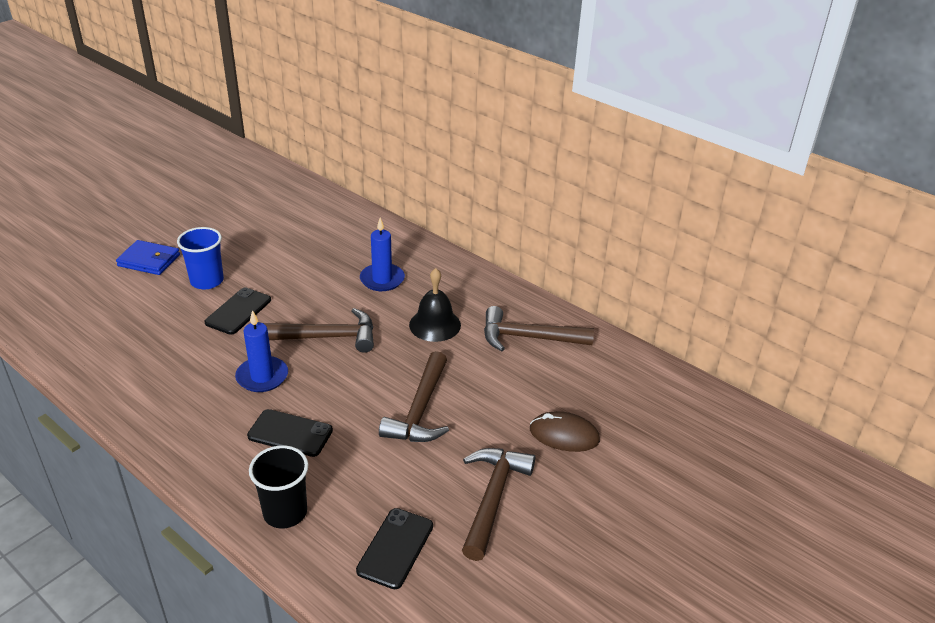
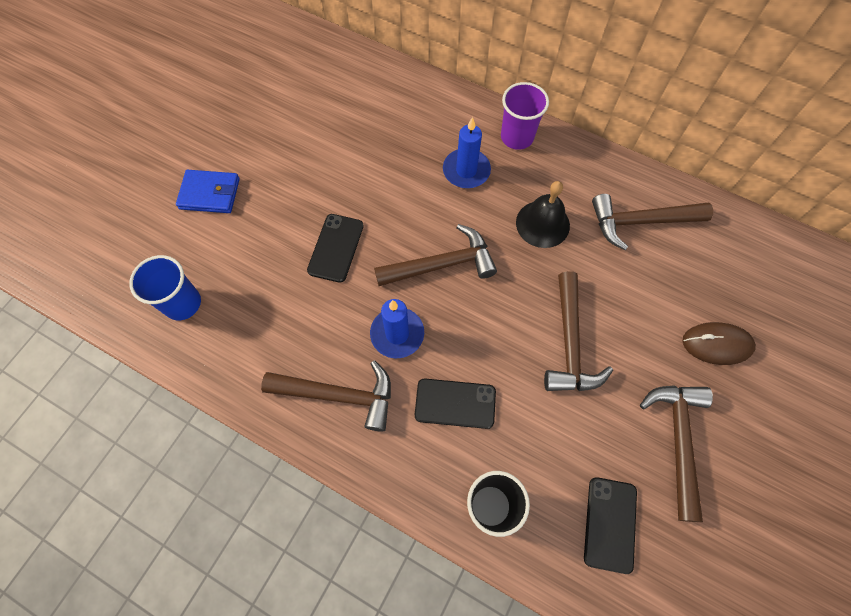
camera: 10 degrees left, 30 degrees up
blue cup [177,227,224,289] -> blue cup moved to [129,255,201,320]
none -> brown hammer [261,361,391,432]
none -> purple cup [501,82,549,150]

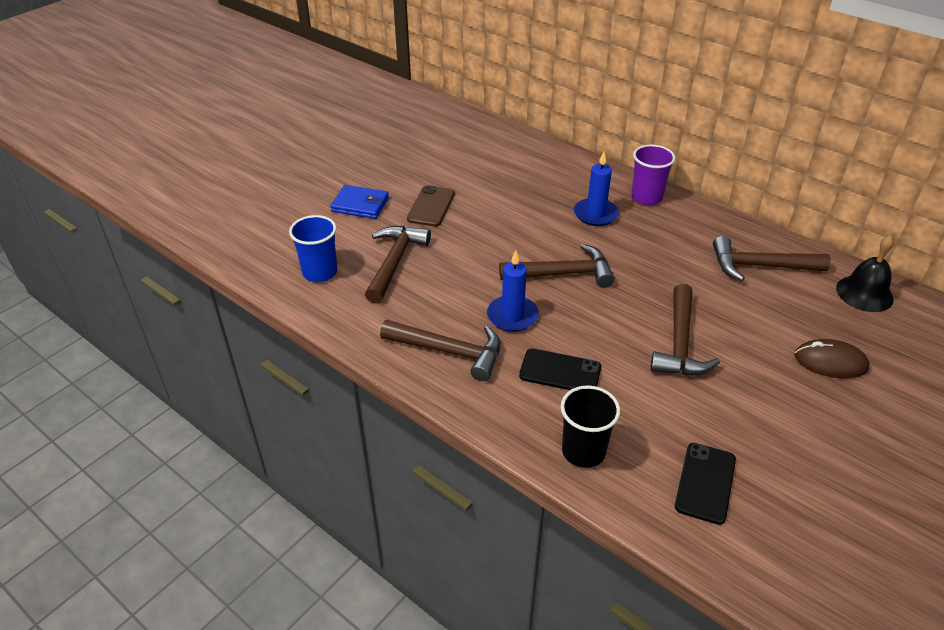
camera: 10 degrees right, 25 degrees down
black phone [307,214,364,283] -> none
black bell [516,181,570,248] -> black bell moved to [836,235,894,312]
brown hammer [640,385,713,522] -> brown hammer moved to [365,226,431,304]
none -> brown phone [407,185,455,227]

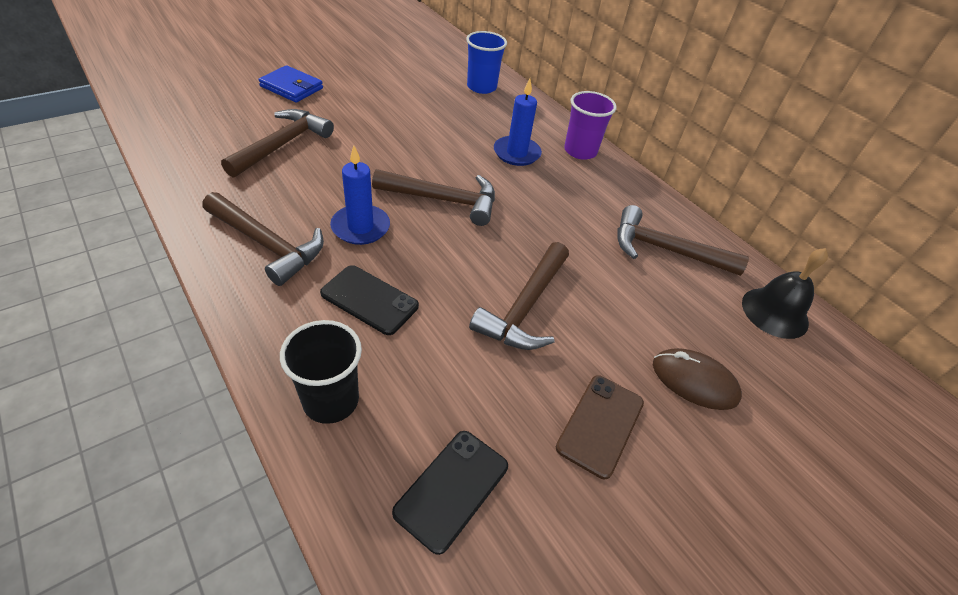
camera: 10 degrees right, 5 degrees up
blue cup [289,215,337,282] -> blue cup moved to [466,31,507,94]
brown phone [407,185,455,227] -> brown phone moved to [556,375,644,479]

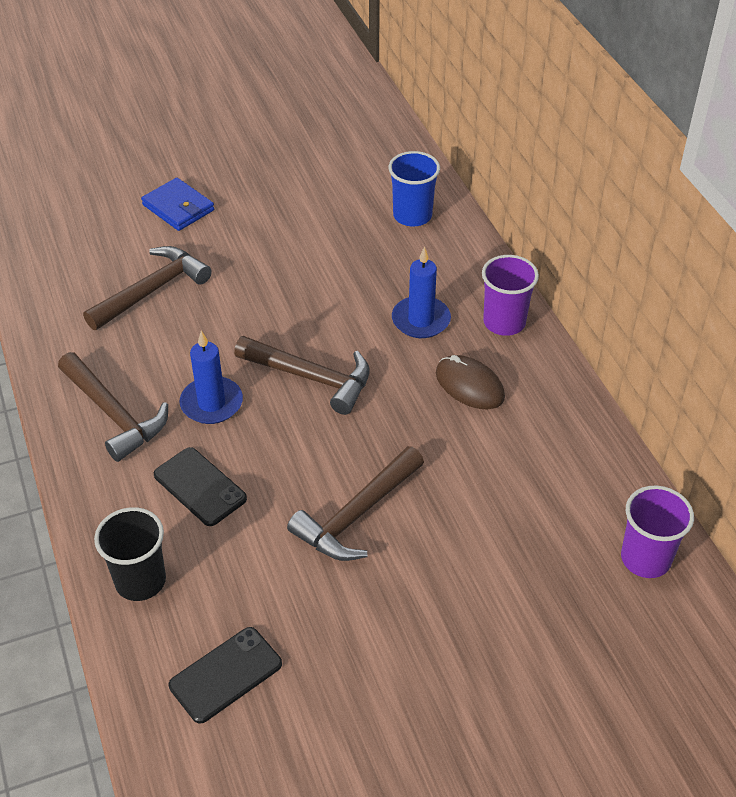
camera: 20 degrees right, 0 degrees up
brown phone [556,375,644,479] -> none
brown hammer [617,205,749,276] -> none
brown mouse [653,348,742,410] -> brown mouse moved to [436,355,505,410]
black bell [742,248,828,339] -> purple cup [621,485,694,578]

